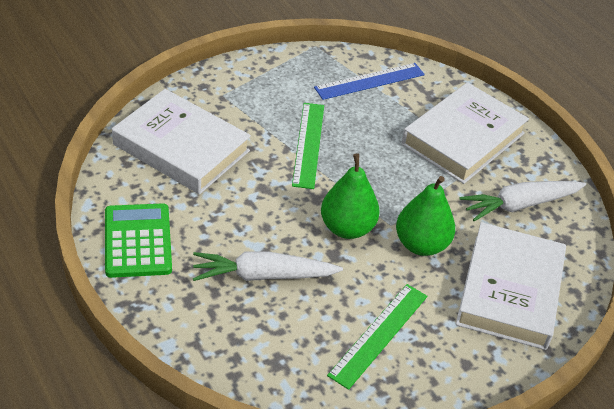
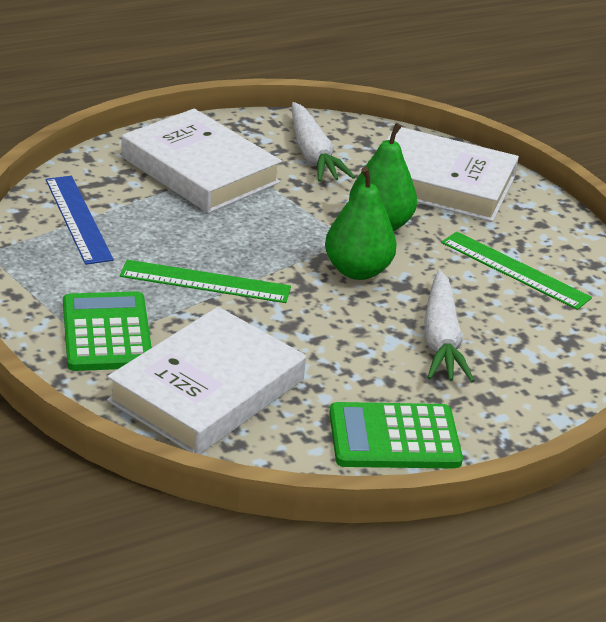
camera: 85 degrees left, 10 degrees down
none -> green calculator [63,291,152,371]

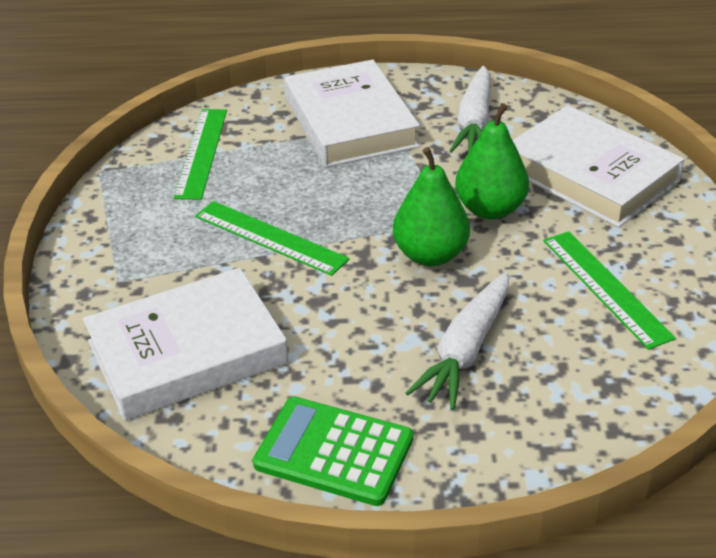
camera: 30 degrees right, 5 degrees up
blue ruler [46,176,113,265] -> green ruler [174,109,227,200]
green calculator [63,291,152,371] -> none

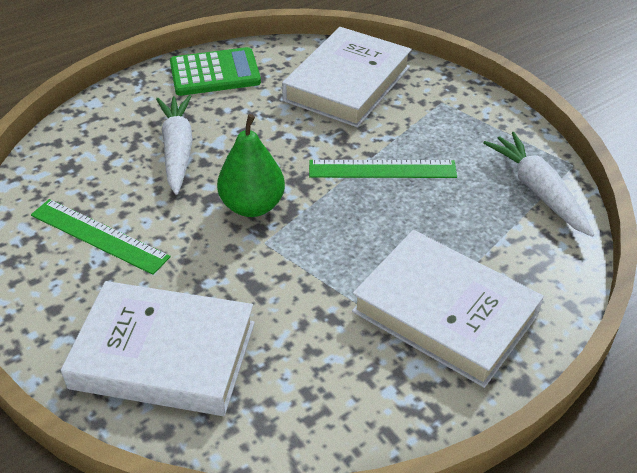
camera: 145 degrees right, 5 degrees up
green ruler [174,109,227,200] -> none
white carrot [450,66,490,153] -> white carrot moved to [483,132,594,237]
green pear [455,103,529,219] -> none

